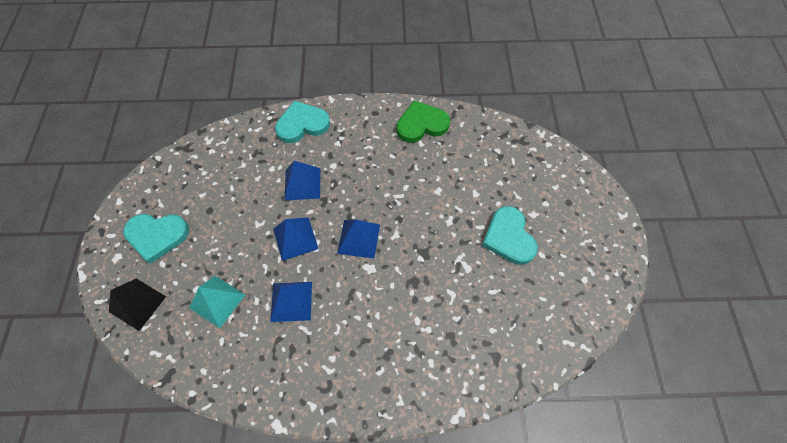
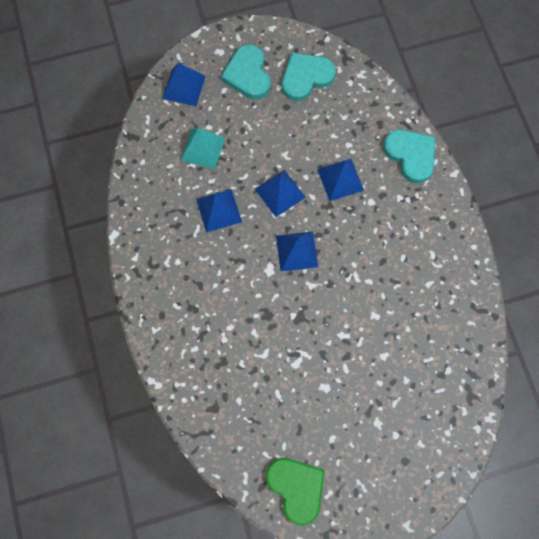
camera: 75 degrees right, 10 degrees up
black pyramid [109,278,166,331] -> blue pyramid [162,63,206,106]
green heart [397,100,450,143] -> green heart moved to [266,458,325,525]
turquoise heart [482,206,538,265] -> turquoise heart moved to [282,53,336,101]

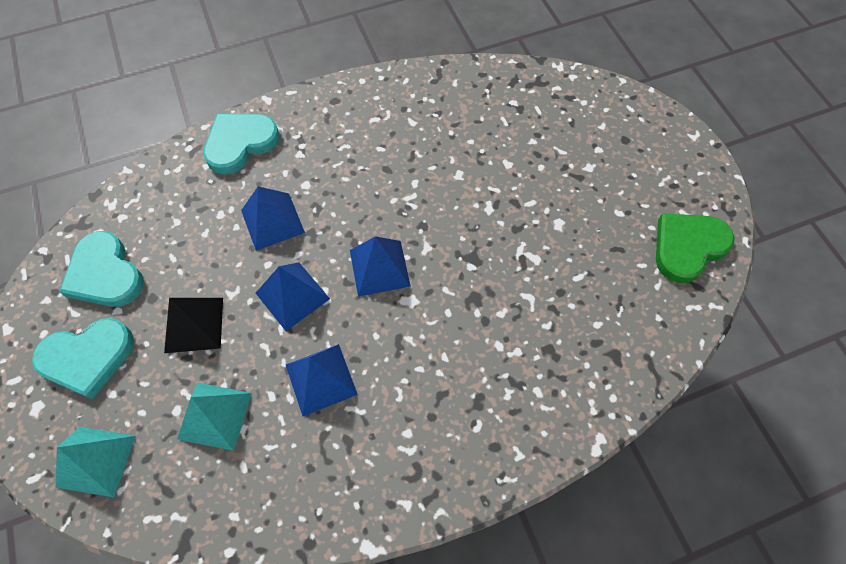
camera: 95 degrees left, 10 degrees down
blue pyramid [162,63,206,106] -> turquoise pyramid [56,427,136,497]
none -> black pyramid [164,298,223,353]

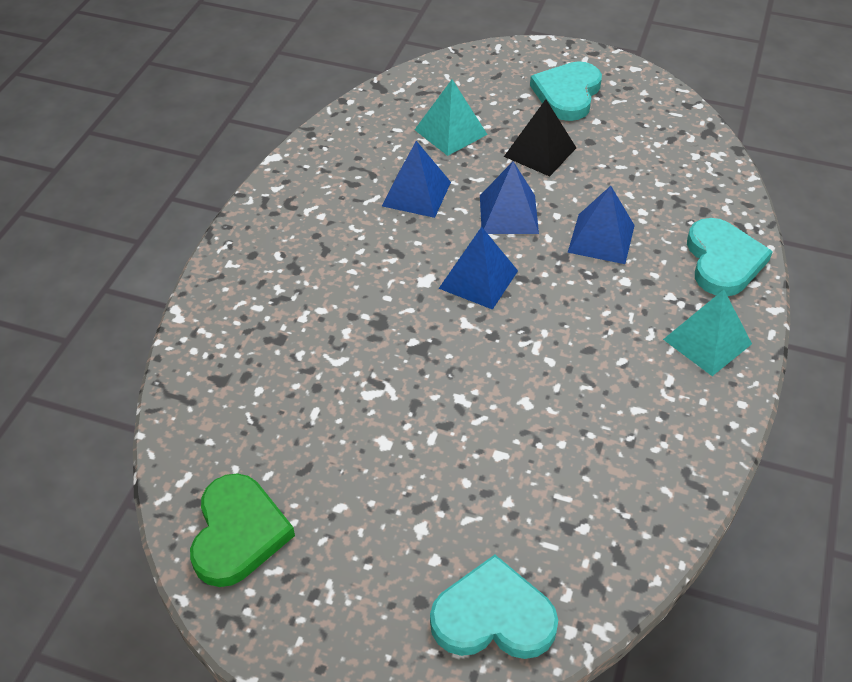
camera: 130 degrees right, 15 degrees down
turquoise pyramid [56,427,136,497] -> turquoise pyramid moved to [663,290,752,376]
turquoise heart [60,231,144,307] -> turquoise heart moved to [430,555,558,659]

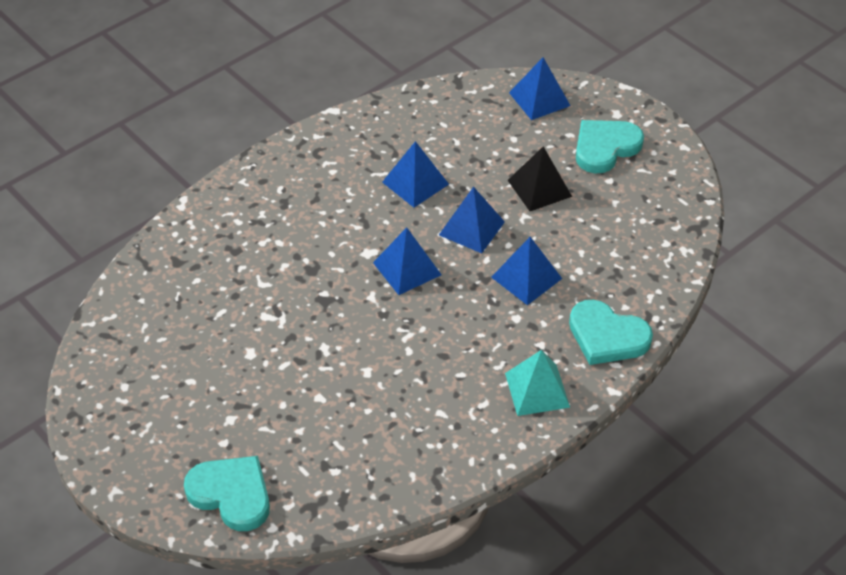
camera: 30 degrees right, 0 degrees up
green heart [190,473,295,587] -> none
turquoise pyramid [414,79,488,156] -> none
turquoise heart [687,218,773,296] -> turquoise heart turned 90 degrees clockwise [569,300,653,365]
none -> blue pyramid [509,57,570,120]

